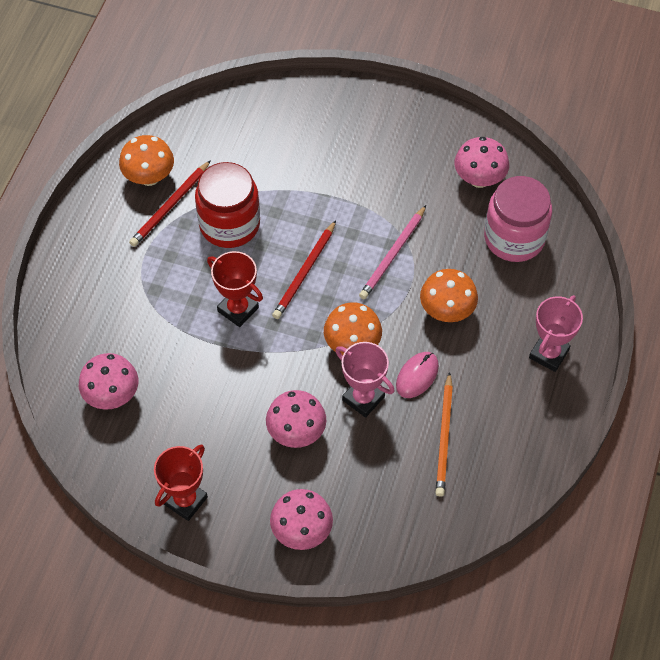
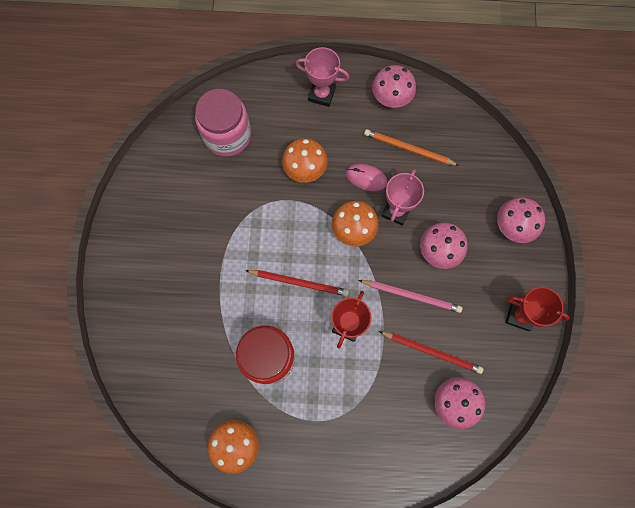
camera: 105 degrees left, 15 degrees up
red pencil [129,160,211,247] -> red pencil moved to [379,331,484,374]
pink pencil [359,205,426,299] -> pink pencil moved to [359,280,462,313]
orange pencil [436,372,453,496] -> orange pencil turned 150 degrees counterclockwise [364,129,459,166]
pink mushroom [454,137,509,188] -> pink mushroom moved to [372,65,416,108]

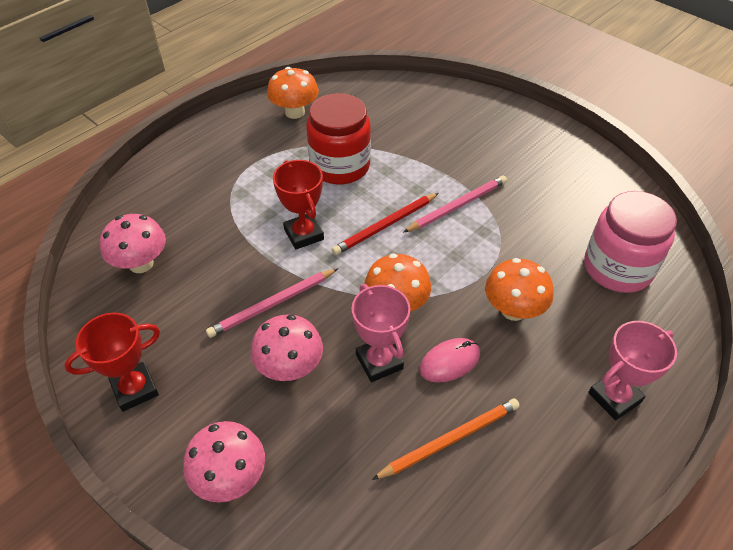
camera: 130 degrees right, 25 degrees down
pink mushroom [372,65,416,108] -> none
red pencil [379,331,484,374] -> none
none -> pink pencil [403,175,507,233]

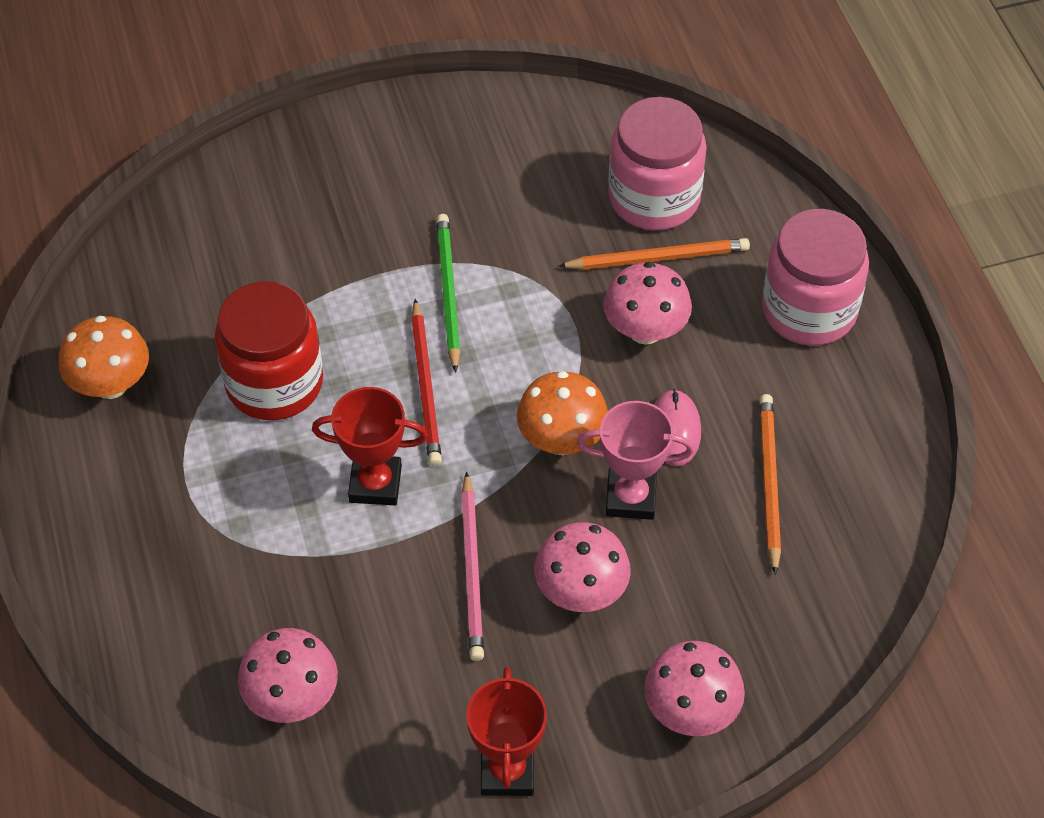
camera: 60 degrees left, 5 degrees up
pink pencil [403,175,507,233] -> green pencil [436,214,460,373]
orange mushroom [485,258,553,321] -> pink mushroom [603,262,692,345]
pink trophy [588,321,677,421] -> pink jar [762,209,869,346]
none -> orange pencil [558,238,750,270]

